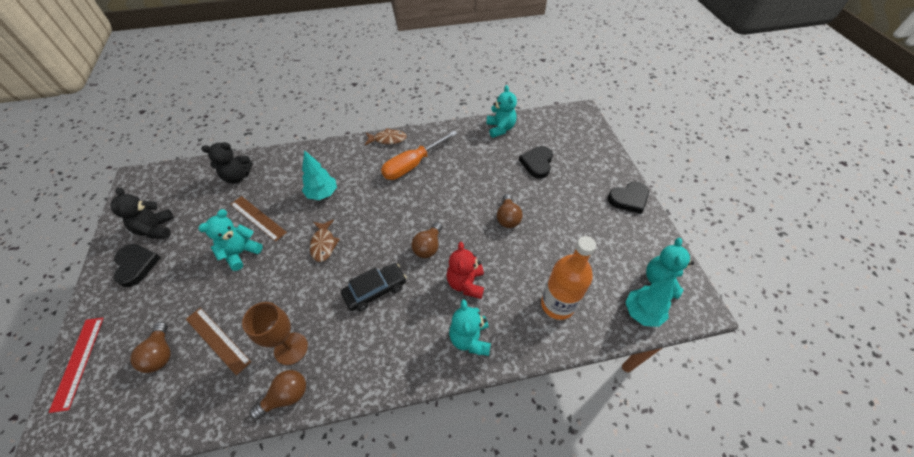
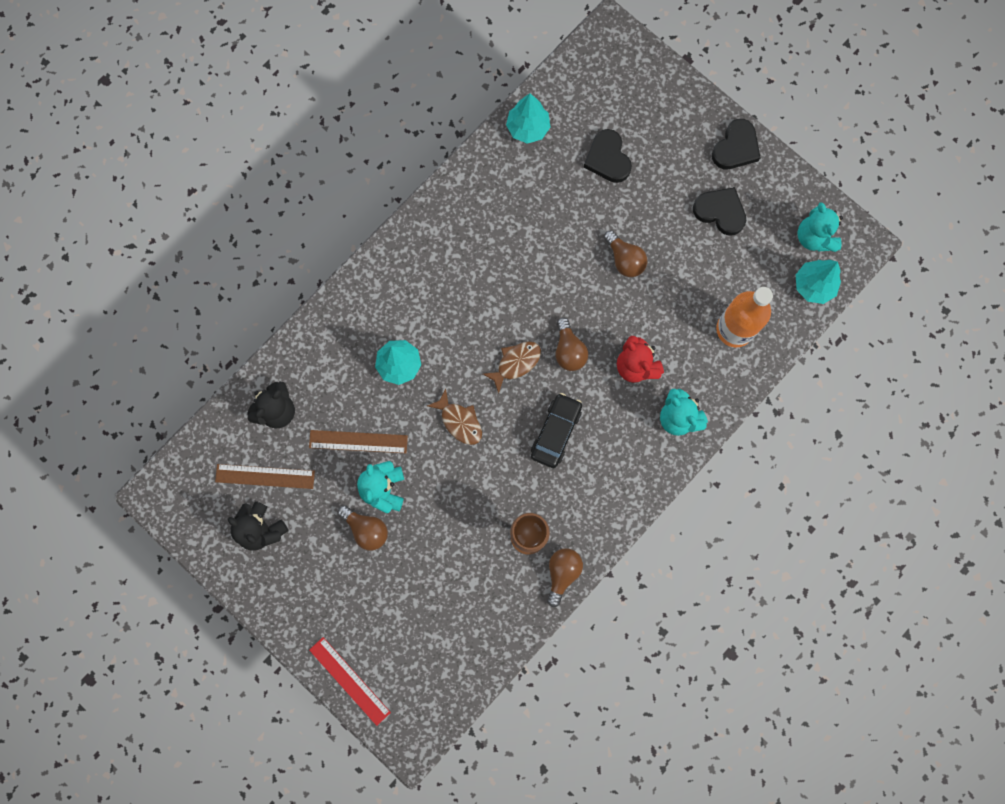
camera: 35 degrees left, 25 degrees up
black heart [114,244,161,287] -> black heart moved to [693,187,747,236]
brown light bulb [130,322,171,373] -> brown light bulb moved to [338,505,388,551]
brown ruler [186,308,251,376] -> brown ruler moved to [215,464,315,489]
brown fish [365,128,407,145] -> brown fish moved to [483,341,541,394]
orange screwdriver [381,131,458,180] -> none
turquoise teddy bear [486,85,517,138] -> turquoise tree [506,93,550,144]

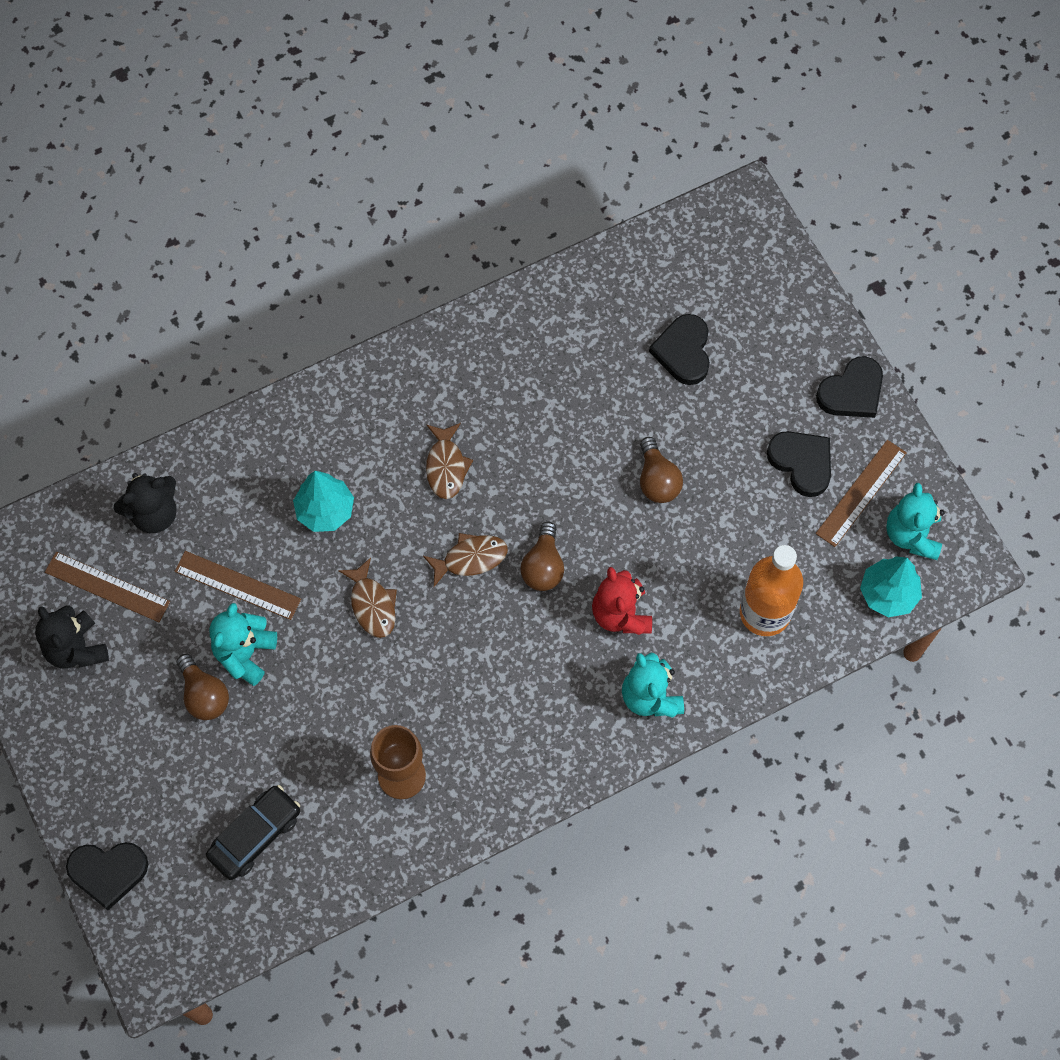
camera: 20 degrees right, 10 degrees down
red ruler [309,637,391,726] -> black heart [66,842,148,910]
turquoise tree [506,93,550,144] -> none
black car [531,393,582,468] -> black car moved to [206,785,300,880]
brown light bulb [547,548,583,607] -> none
none -> brown fish [426,423,473,499]
none -> brown ruler [816,440,907,547]

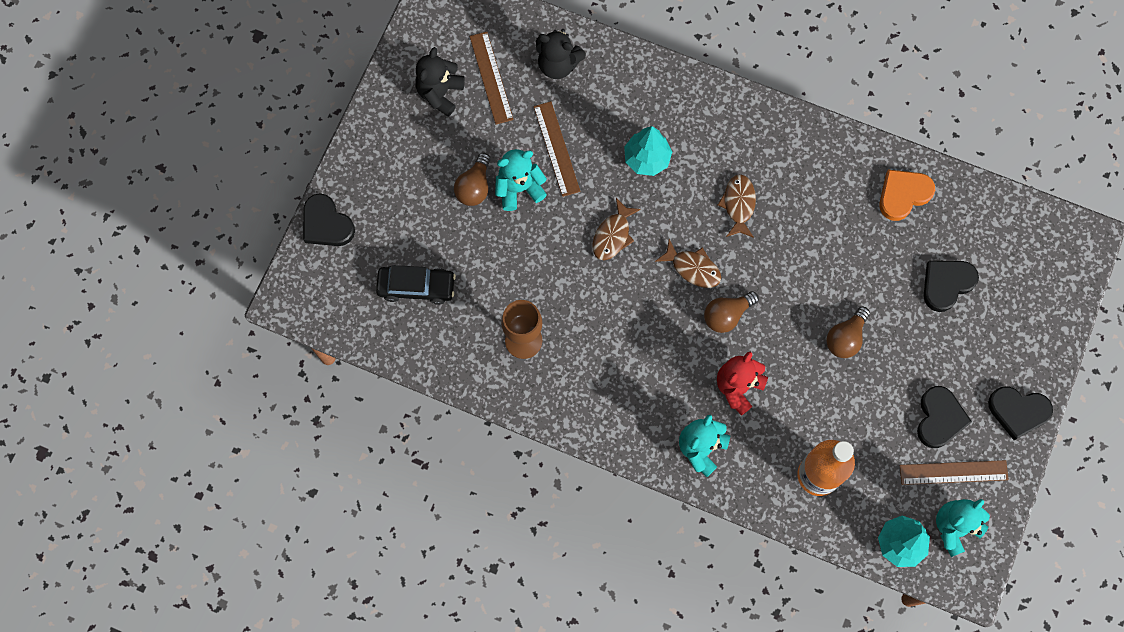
camera: 50 degrees right, 5 degrees up
brown fish [426,423,473,499] -> brown fish turned 135 degrees clockwise [718,174,756,238]
none -> orange heart [879,170,935,221]

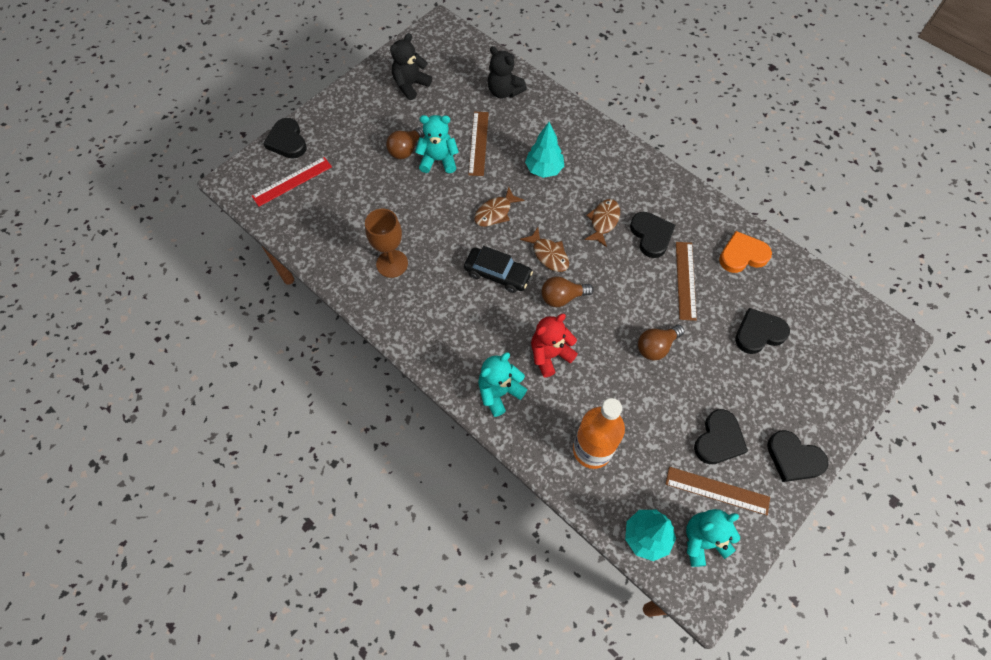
camera: 20 degrees right, 10 degrees down
black car [376,265,456,305] -> black car moved to [464,246,533,293]
brown ruler [469,32,514,125] -> brown ruler moved to [676,242,697,321]
none -> red ruler [252,157,332,207]
none -> black heart [630,212,675,258]

